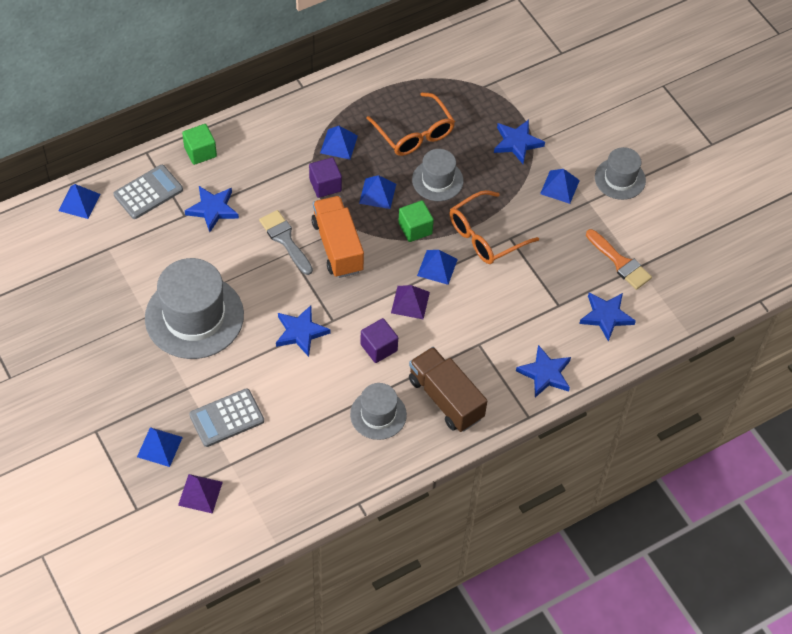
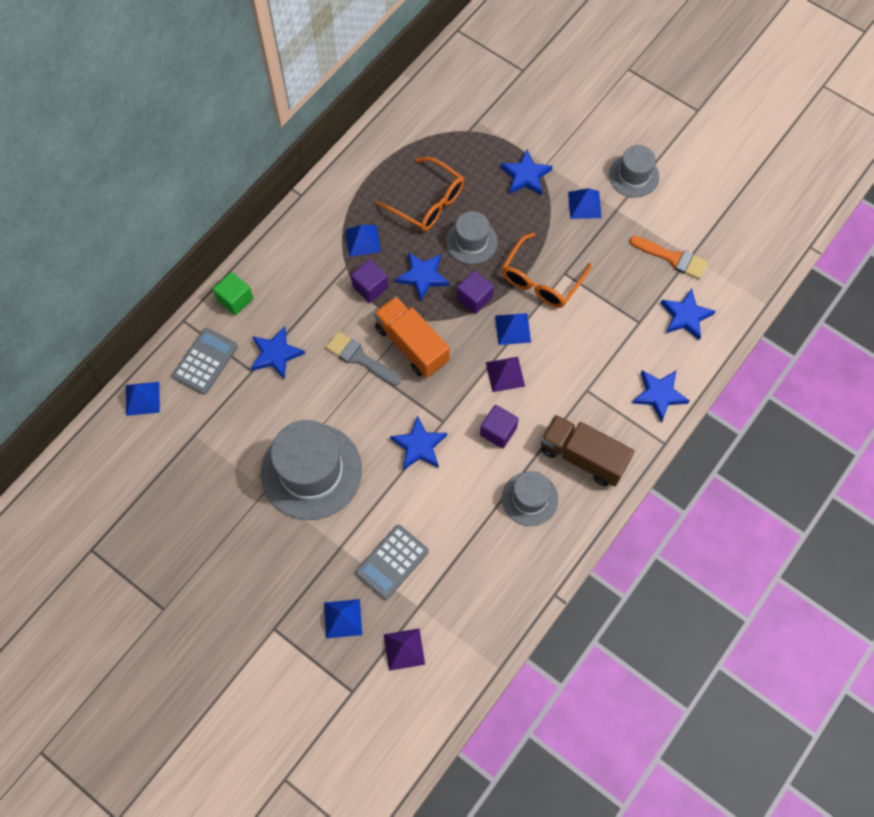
camera: 20 degrees left, 10 degrees up
blue pyramid [359,175,396,209] -> blue star [395,252,449,301]
green cube [398,200,434,242] -> purple cube [457,270,494,314]

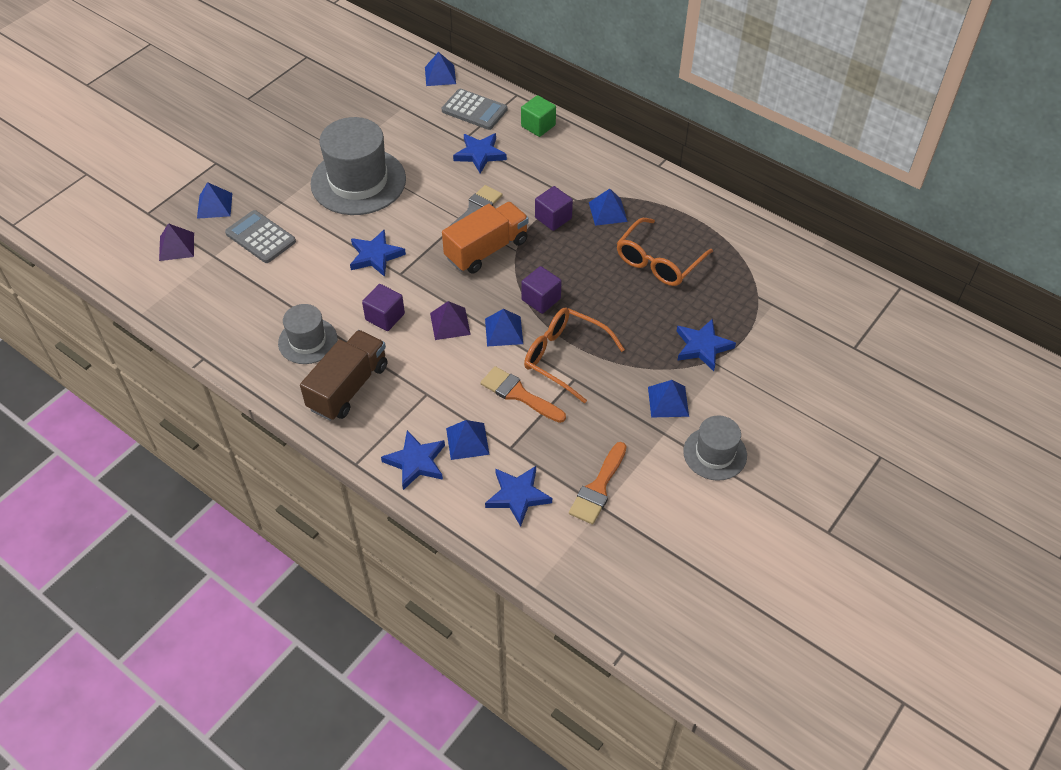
camera: 90 degrees right, 15 degrees down
blue star [395,252,449,301] -> none
grey hat [446,211,498,264] -> none
none -> blue pyramid [446,420,490,460]
none -> orange brush [480,366,566,423]

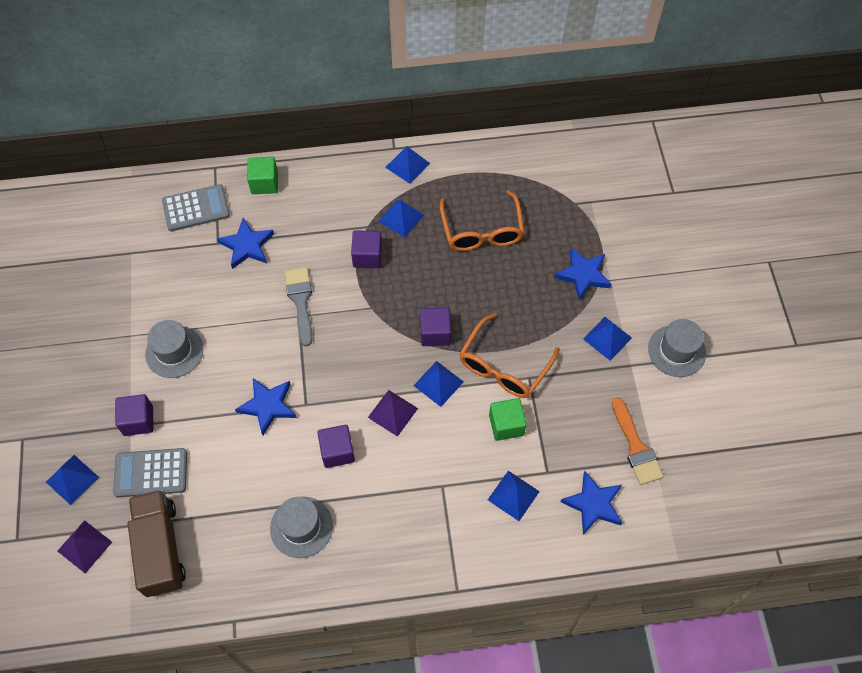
camera: 45 degrees left, 10 degrees up
brown truck [300,330,388,421] -> brown truck moved to [128,490,186,597]
grey hat [310,117,406,215] -> grey hat [145,320,204,378], size x0.55
blue star [381,430,445,490] -> none
blue pyramid [425,52,456,86] -> blue pyramid moved to [385,146,430,184]
orange truck [442,202,529,273] -> none
orange brush [480,366,566,423] -> green cube [489,398,527,441]
orange glasses [524,308,625,404] -> orange glasses turned 45 degrees counterclockwise [460,313,560,398]
none -> purple cube [115,394,154,436]

